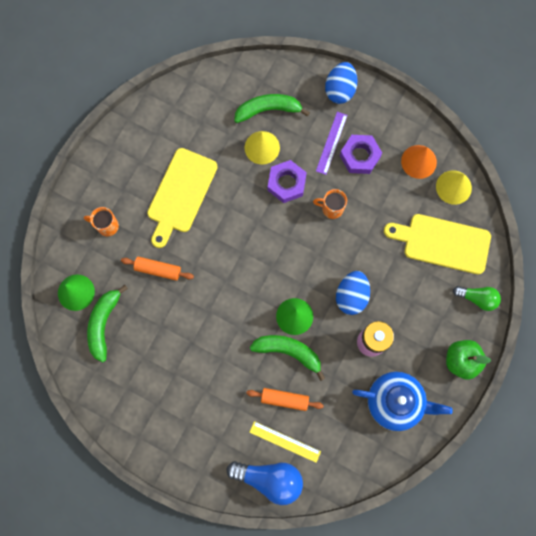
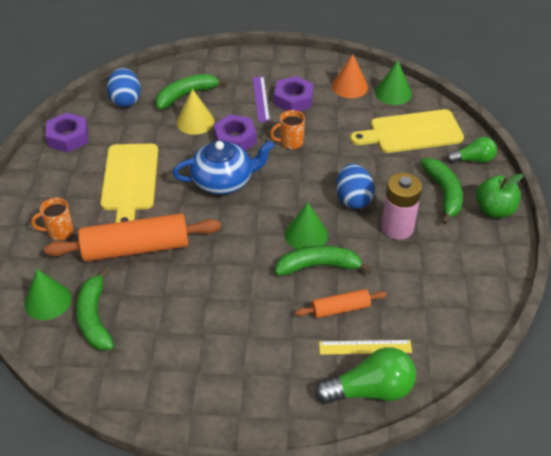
camera: 25 degrees left, 30 degrees down
orange rolling pin [121,257,194,281] -> orange rolling pin [44,213,221,262], size x1.94
blue light bulb [227,461,303,505] -> green light bulb [315,347,416,404]
blue egg [325,62,358,104] -> blue egg moved to [107,68,141,107]
blue teapot [352,372,453,431] -> blue teapot moved to [172,140,274,195]
yellow cone [436,170,472,205] -> green cone [375,60,412,105]
none -> purple nut [46,112,88,152]
none -> green banana [420,158,463,224]

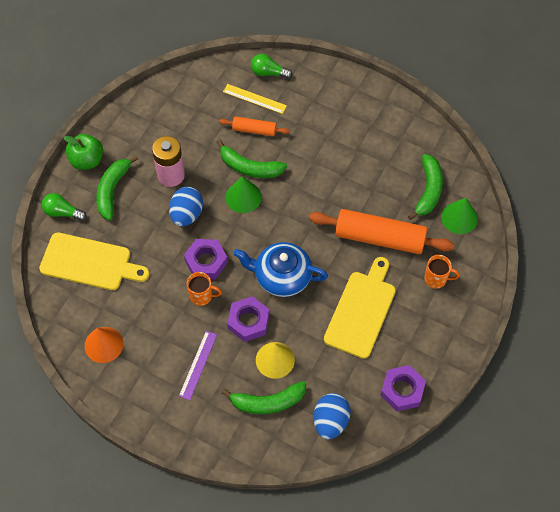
camera: 155 degrees left, 15 degrees up
purple nut [274,76,313,111] -> purple nut moved to [184,239,228,279]
green light bulb [315,347,416,404] -> green light bulb [251,54,292,79], size x0.63
green cone [375,60,412,105] -> none

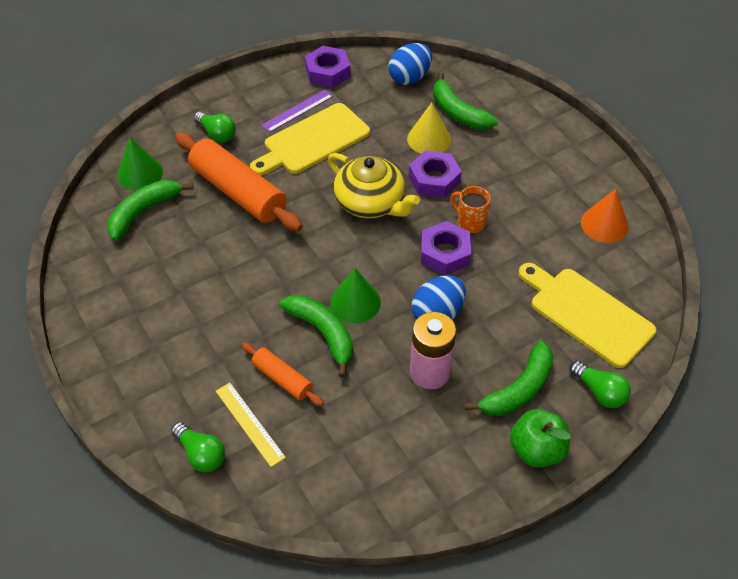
camera: 150 degrees left, 10 degrees down
purple ruler [179,331,217,400] -> purple ruler moved to [261,90,333,133]
green banana [221,381,306,414] -> green banana turned 150 degrees counterclockwise [433,72,498,130]
blue teapot [233,242,328,297] -> yellow teapot [328,153,420,218]
orange mug [424,255,460,289] -> green light bulb [194,112,236,143]

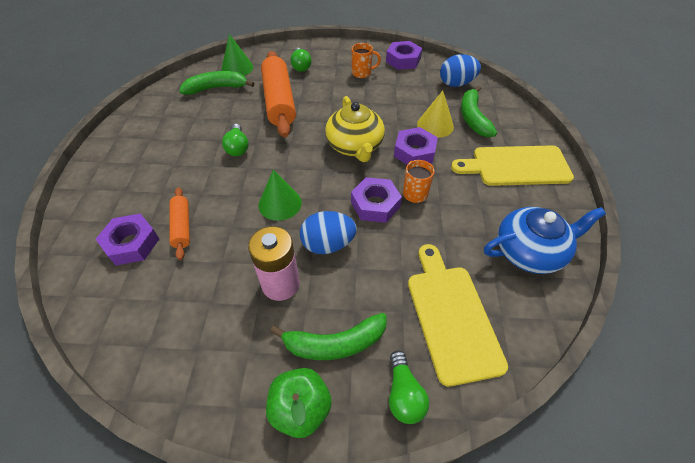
camera: 35 degrees right, 0 degrees up
green light bulb [171,422,225,472] -> green light bulb moved to [222,124,249,156]
yellow ruler [216,383,286,467] -> purple nut [96,214,159,265]
yellow cutting board [250,103,370,176] -> yellow cutting board moved to [451,145,574,186]
purple ruler [261,90,333,133] -> orange mug [352,43,381,78]
green banana [279,295,353,377] -> none
orange cone [581,189,629,243] -> blue teapot [484,207,606,274]

